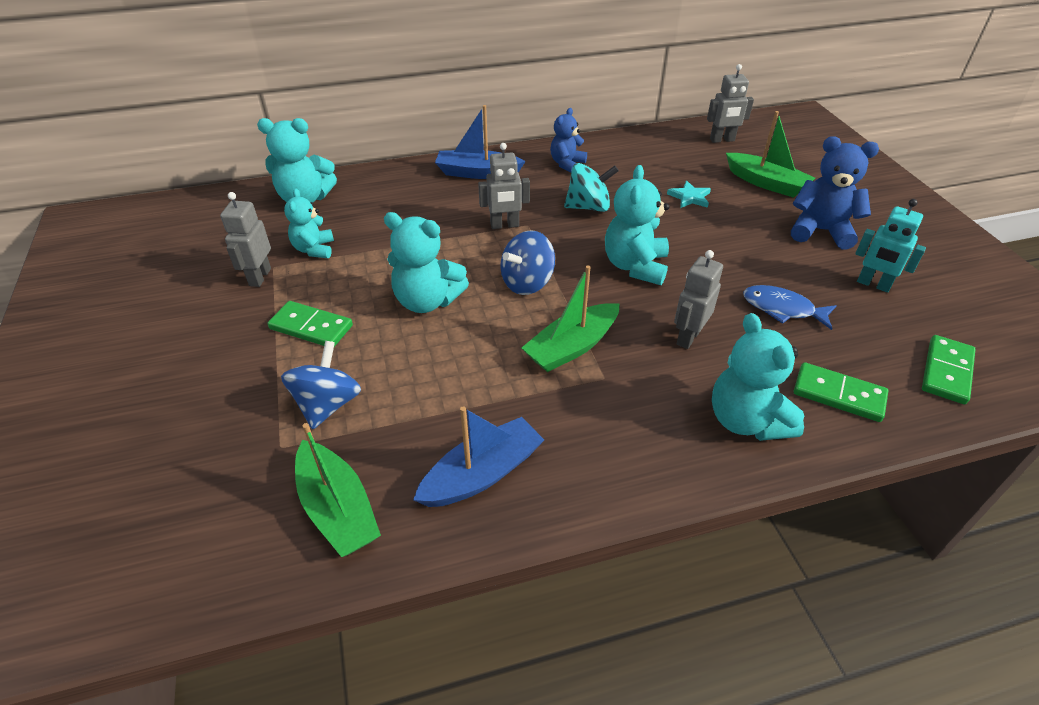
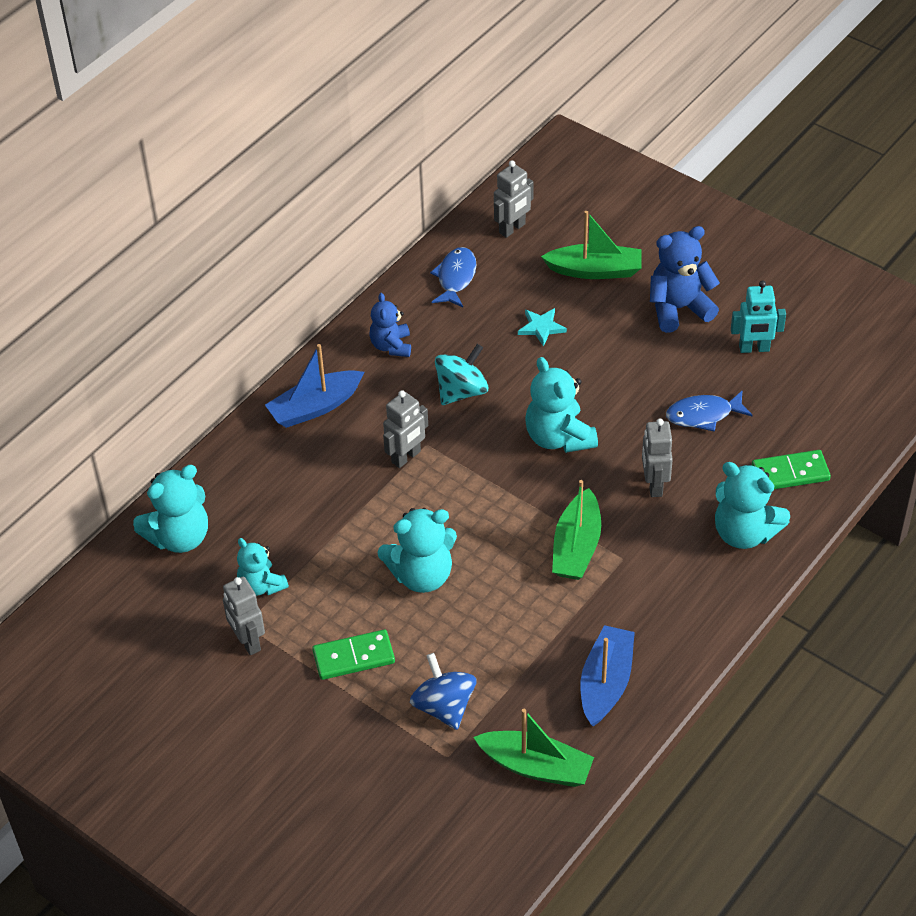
camera: 35 degrees left, 5 degrees up
blue spinning top [500,230,555,295] -> none
green domino [922,335,976,405] -> none
none -> blue fish [430,247,476,307]

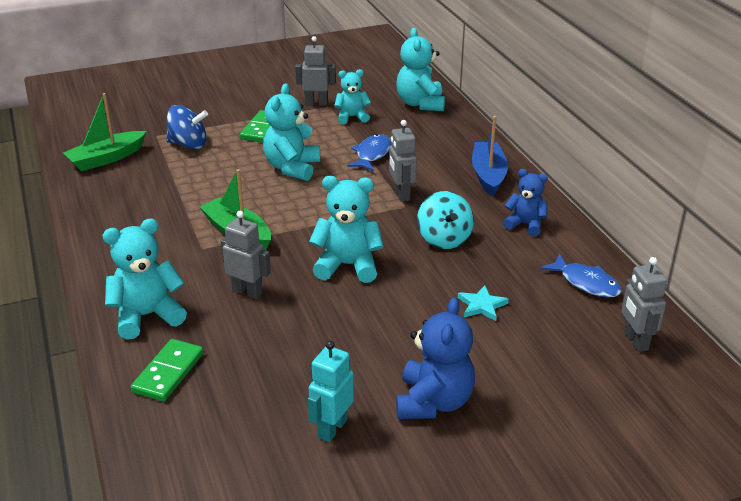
camera: 120 degrees right, 15 degrees down
green boat [541,211,642,279] -> none
blue boat [581,625,635,726] -> none
blue fish [666,390,753,432] -> blue fish moved to [347,134,391,171]

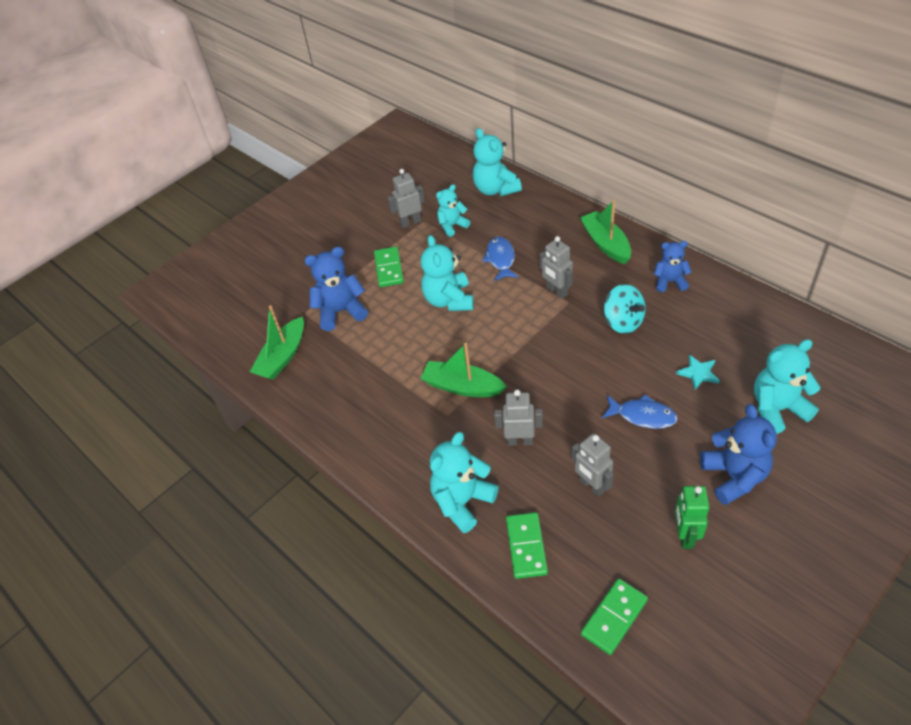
camera: 20 degrees left, 15 degrees up
blue spinning top [166,105,208,149] -> blue teddy bear [304,247,368,331]
turquoise robot [308,341,354,442] -> green robot [675,486,709,549]
turquoise teddy bear [309,176,384,283] -> turquoise teddy bear moved to [754,339,821,434]
blue boat [472,116,508,196] -> green boat [580,200,631,264]
blue fish [540,254,622,298] -> blue fish moved to [602,394,678,429]
grey robot [621,257,667,352] -> grey robot moved to [572,433,614,497]
none -> green domino [581,578,648,655]

